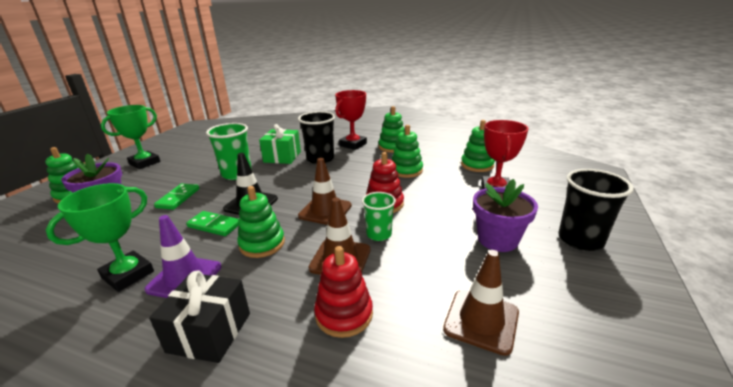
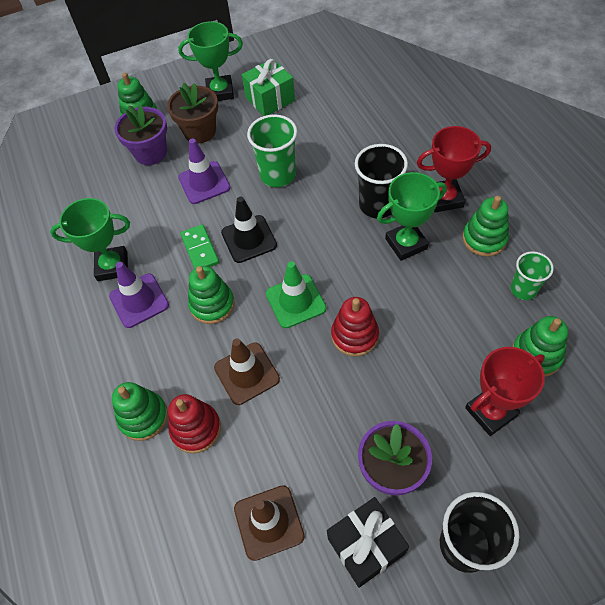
camera: 50 degrees right, 30 degrees up
black gift [149,270,250,363] -> black gift moved to [327,497,409,588]
green domino [154,184,199,210] -> purple traffic cone [178,138,230,204]
green gift [259,124,301,164] -> green gift moved to [242,59,295,116]
brown traffic cone [298,158,352,225] -> green traffic cone [266,261,326,328]
green cup [362,192,396,241] -> green cup moved to [511,251,554,300]
green stacking toy [392,125,423,178] -> green stacking toy moved to [112,382,168,441]
none -> brown flower pot [167,83,218,143]
none -> green trophy [377,172,447,261]

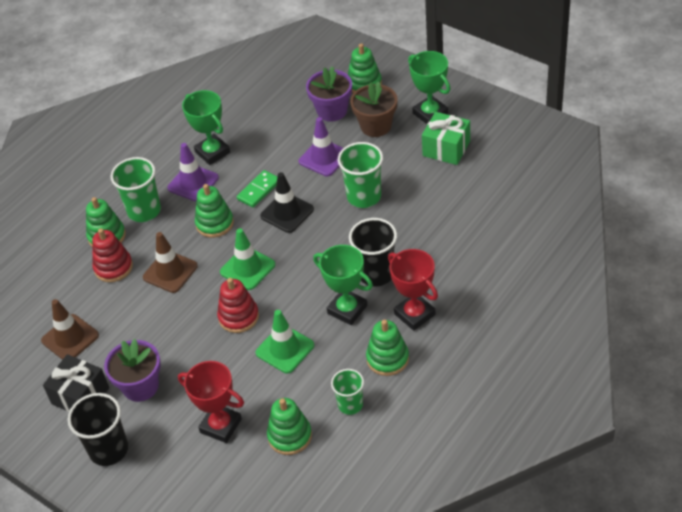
camera: 60 degrees right, 10 degrees down
none -> green cup [110,157,161,222]
none -> green traffic cone [256,310,314,373]

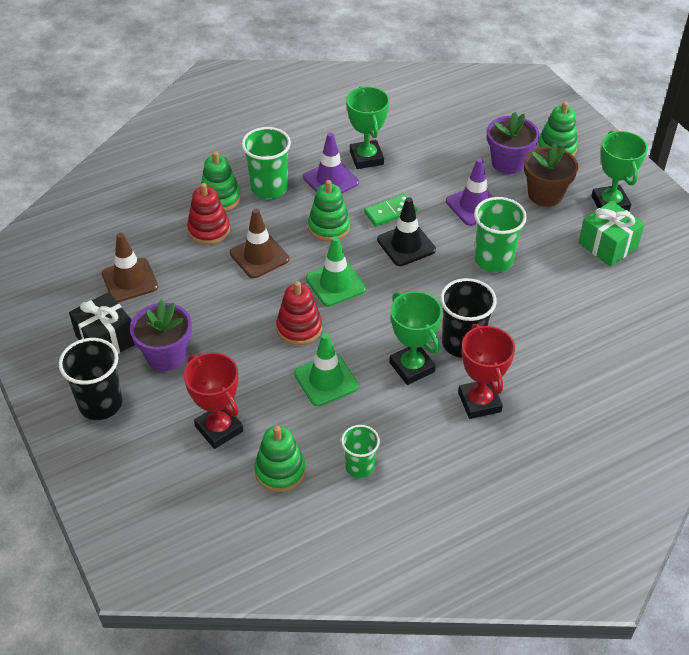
camera: 20 degrees right, 0 degrees up
green stacking toy [366,319,409,376] -> none

